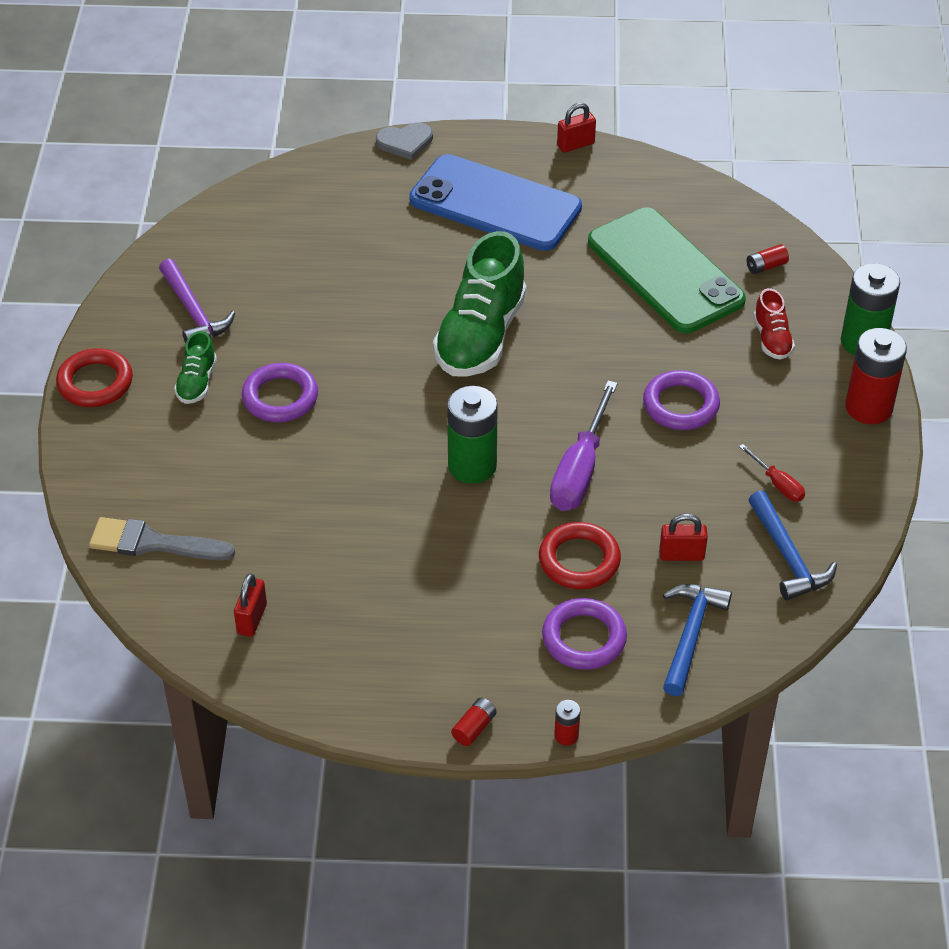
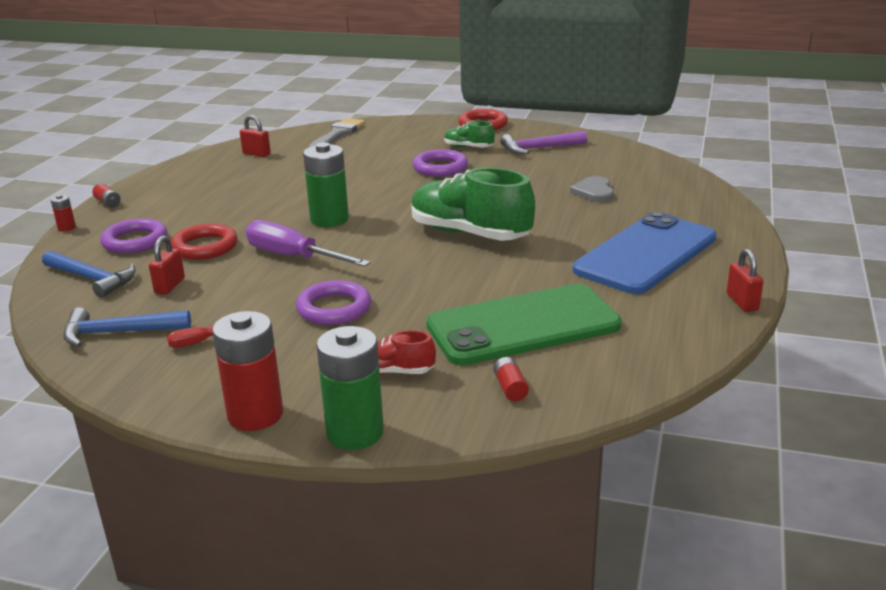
camera: 105 degrees right, 20 degrees down
grey heart [376,122,433,160] -> grey heart moved to [570,176,614,202]

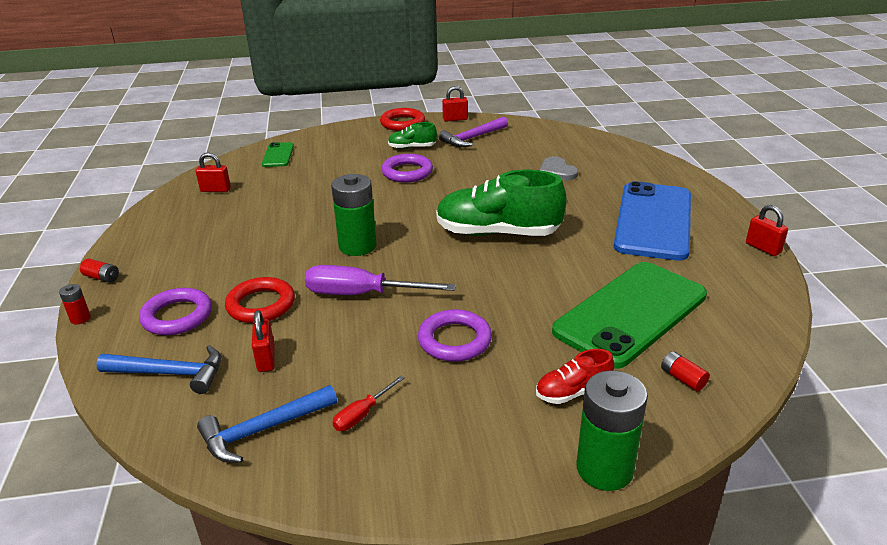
camera: 25 degrees left, 5 degrees up
red battery [212,311,283,431] -> none
grey brush [308,118,365,148] -> green phone [262,142,294,167]
none -> red padlock [442,86,468,122]

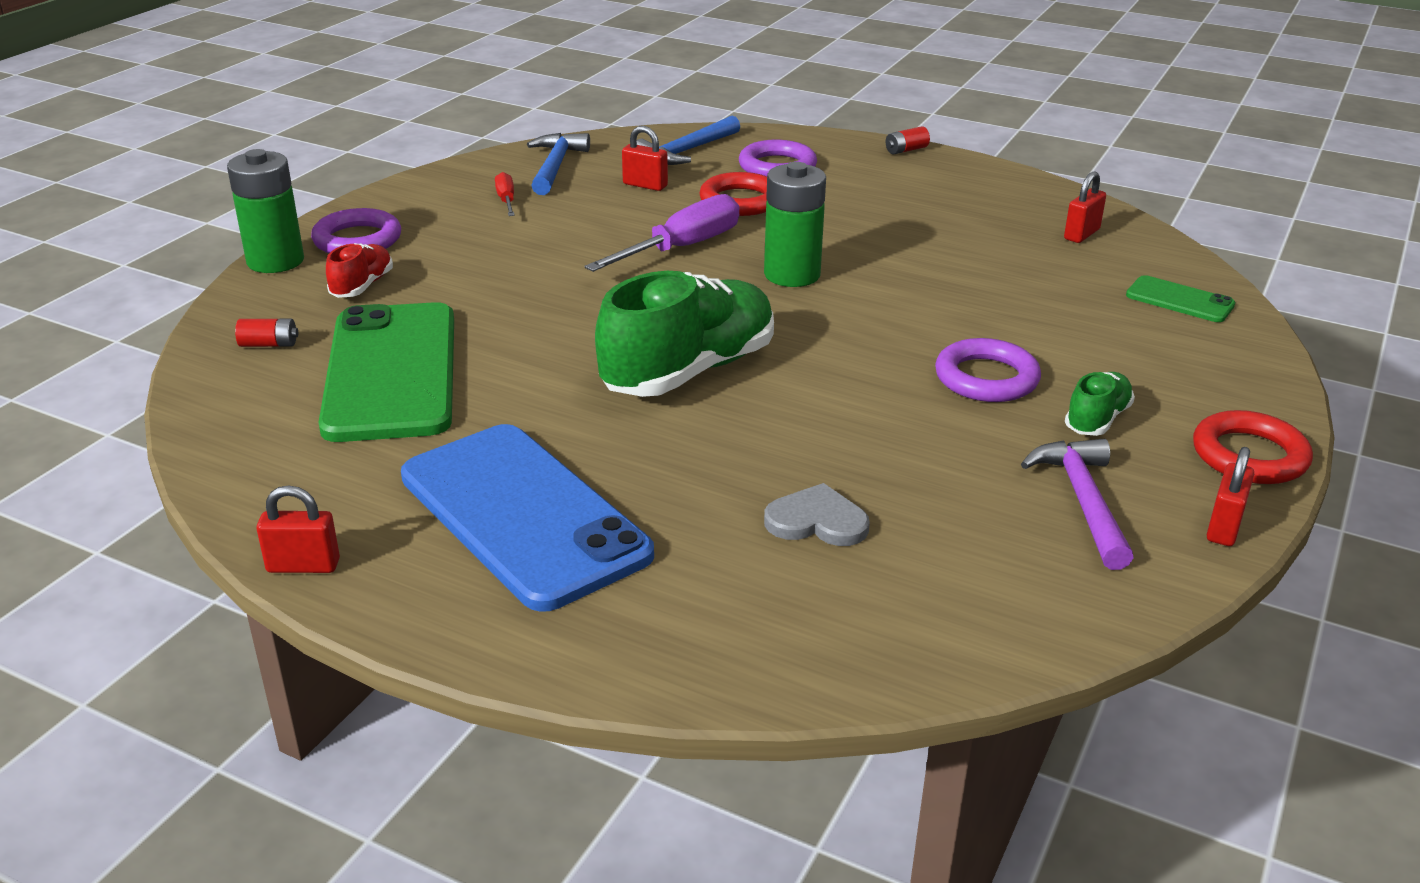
camera: 125 degrees right, 0 degrees up
red battery [59,284,91,324] -> none
purple ring [418,309,492,362] -> purple ring moved to [311,208,401,253]

